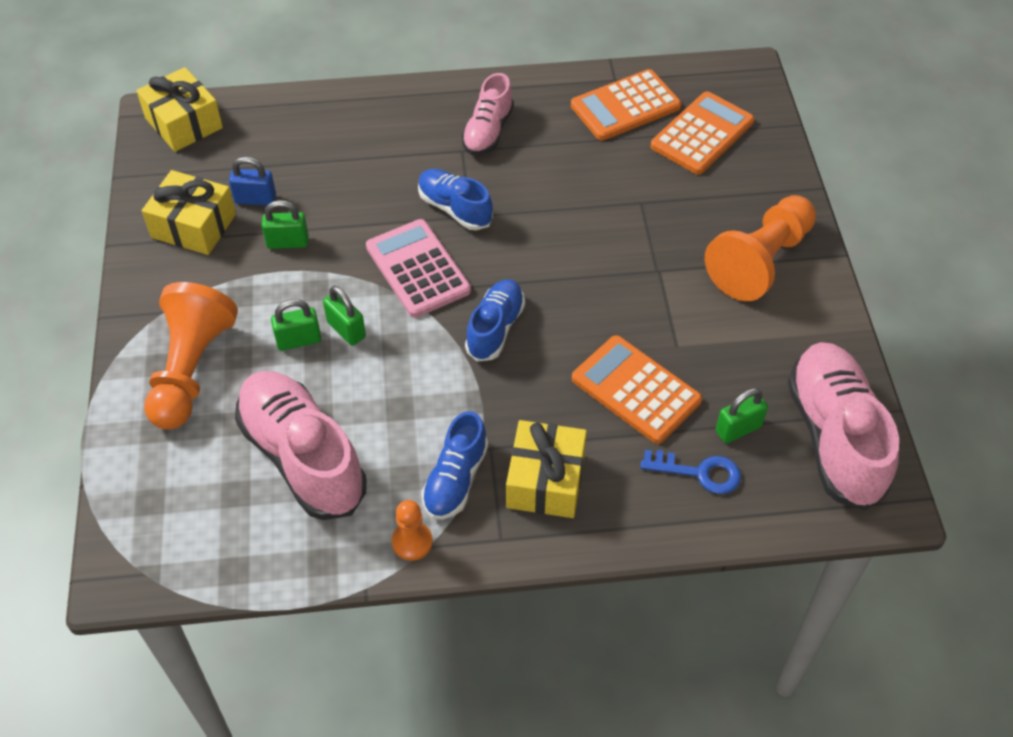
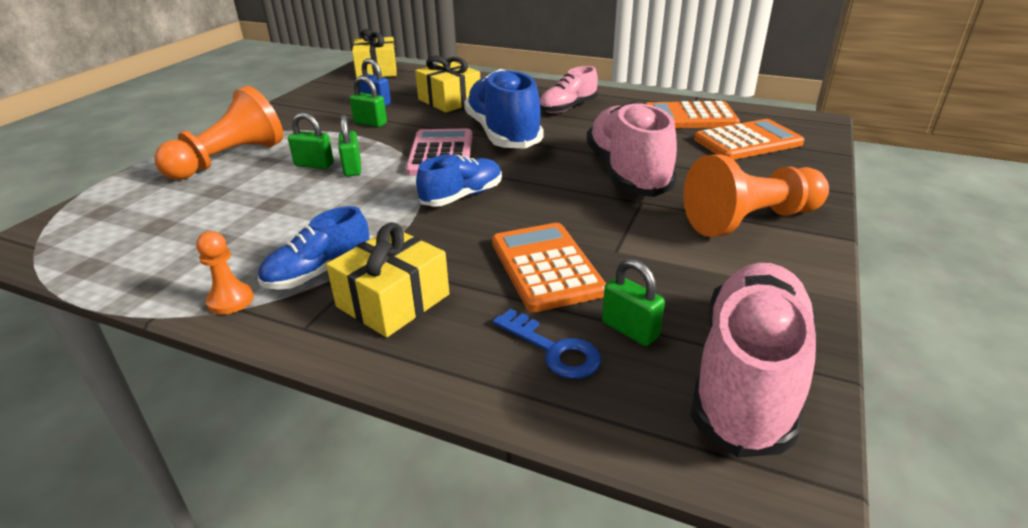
camera: 30 degrees right, 20 degrees down
yellow gift [142,170,236,255] -> yellow gift moved to [415,55,480,112]
pink shoe [235,371,367,520] -> pink shoe moved to [586,101,677,197]
blue shoe [418,169,493,230] -> blue shoe [464,69,544,148], size x1.74
green padlock [716,388,768,443] -> green padlock turned 45 degrees clockwise [602,259,665,346]

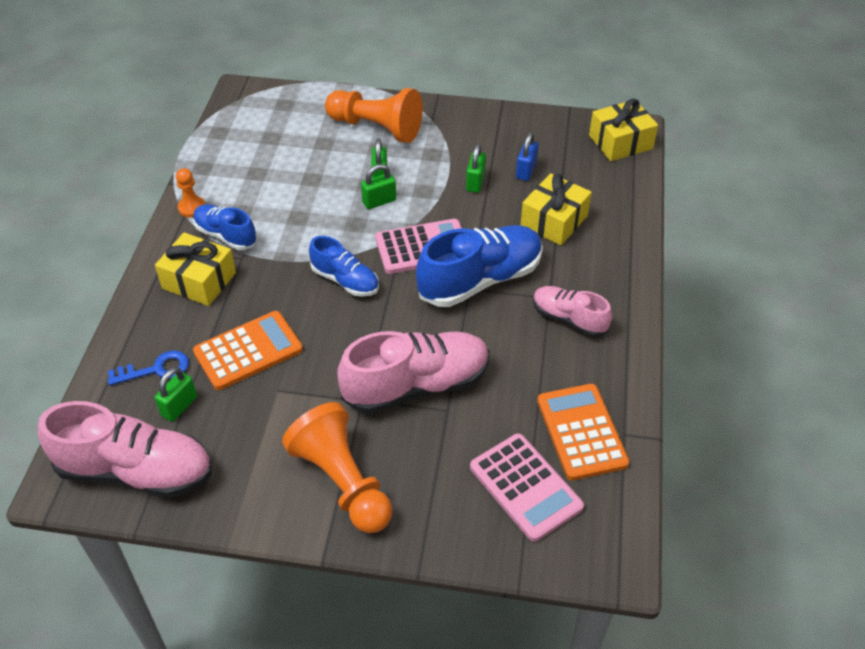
camera: 75 degrees right, 15 degrees up
blue key [493,309,601,379] -> blue key turned 135 degrees counterclockwise [108,351,189,385]
orange calculator [694,119,804,160] -> pink calculator [470,433,584,542]

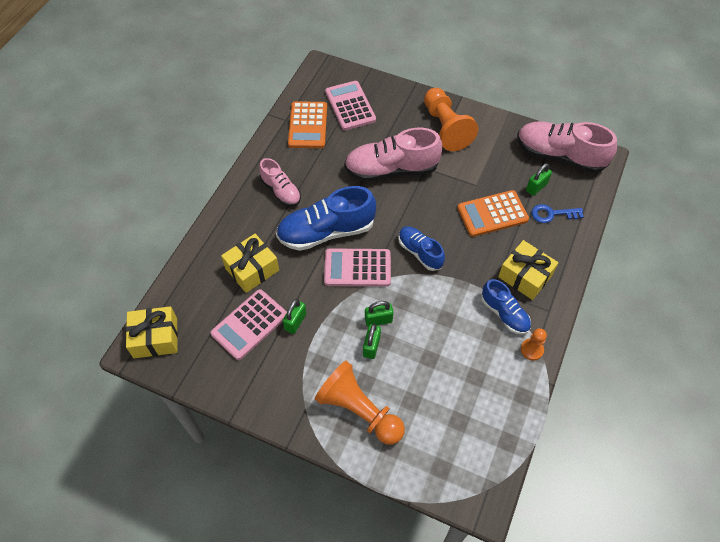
camera: 165 degrees left, 10 degrees up
blue padlock [516,132,538,181] -> pink calculator [210,289,287,360]

